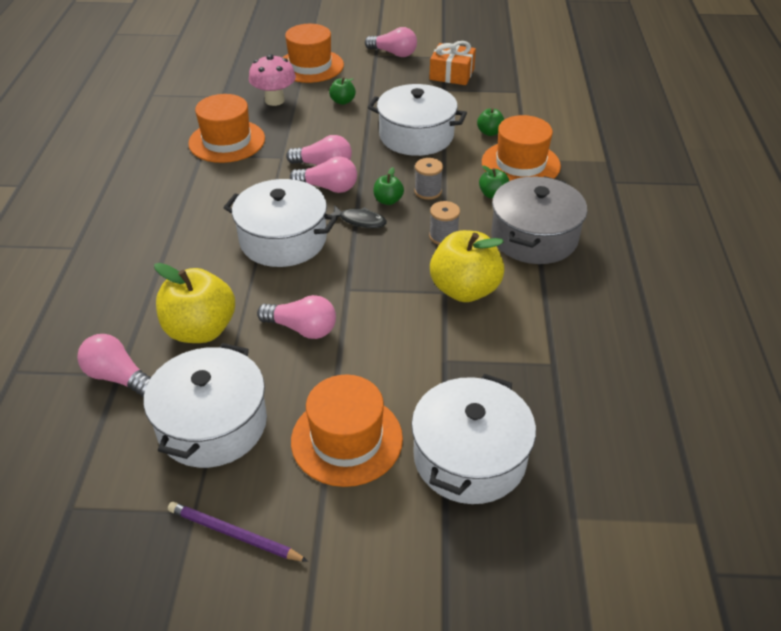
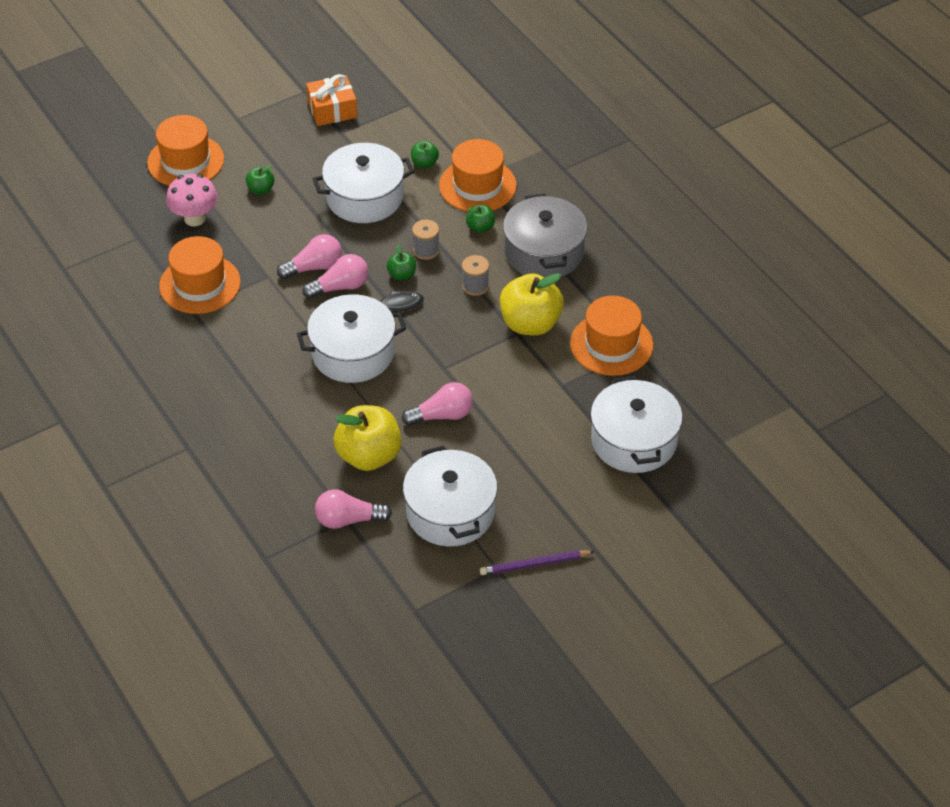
camera: 35 degrees left, 5 degrees up
orange hat [291,375,403,487] -> orange hat moved to [570,296,653,376]
pink light bulb [365,27,417,57] -> none

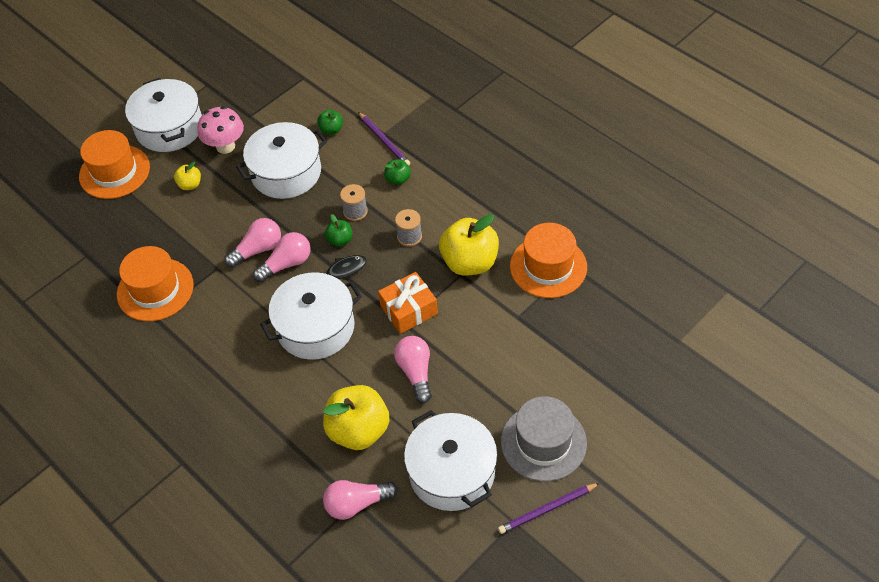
camera: 10 degrees left, 5 degrees up
pink mushroom [166,174,218,226] -> pink mushroom moved to [198,106,244,154]
green apple [246,165,275,194] -> yellow apple [174,162,201,190]
orange gift [306,74,357,126] -> orange gift moved to [378,272,438,334]
pink light bulb [402,382,473,426] -> pink light bulb turned 75 degrees counterclockwise [394,336,432,403]
orange hat [439,139,517,212] -> purple pencil [358,112,410,166]
grey pot [503,193,588,277] -> none
white pot [590,376,683,473] -> white pot moved to [125,78,202,152]
none -> grey hat [501,396,587,481]

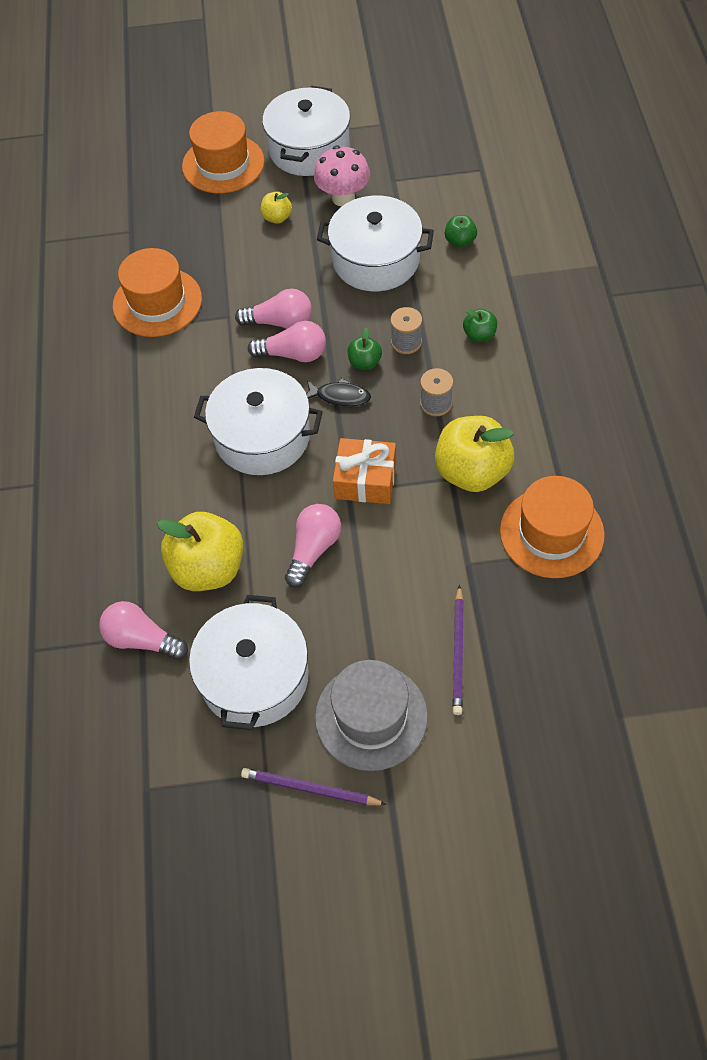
camera: 40 degrees right, 5 degrees up
purple pencil [358,112,410,166] -> purple pencil moved to [452,585,464,715]

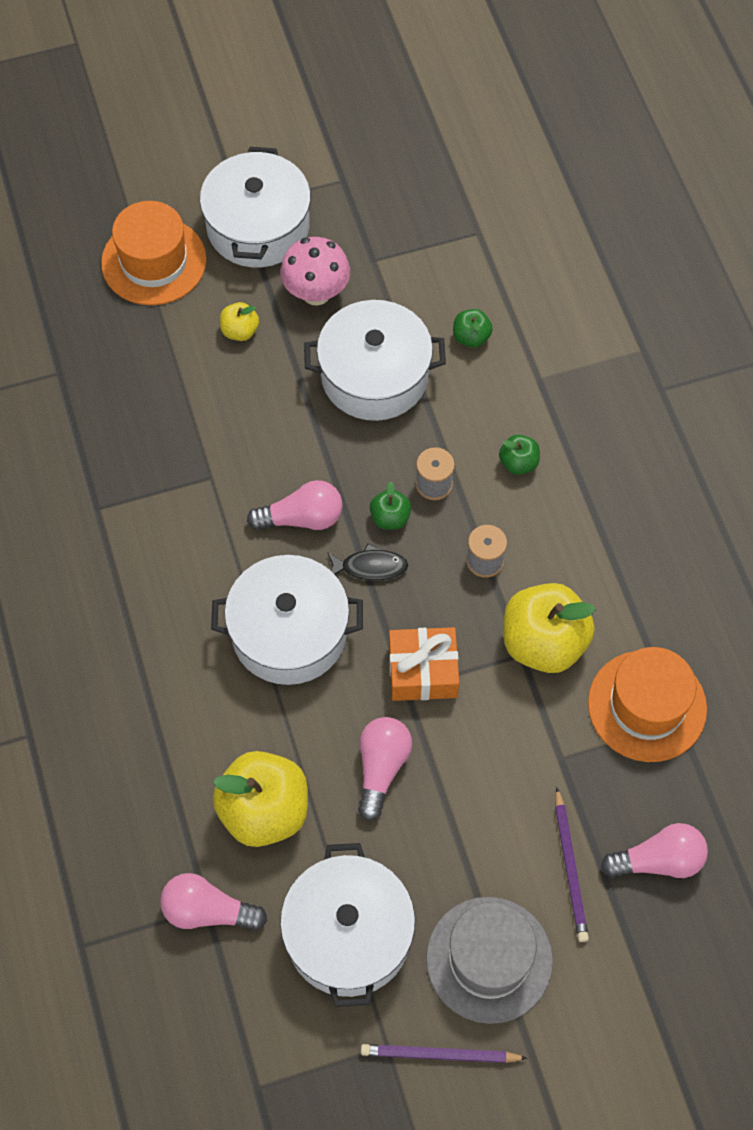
camera: 15 degrees left, 5 degrees up
orange hat [113,248,202,337] -> none
pink light bulb [235,289,312,329] -> pink light bulb moved to [601,823,708,878]

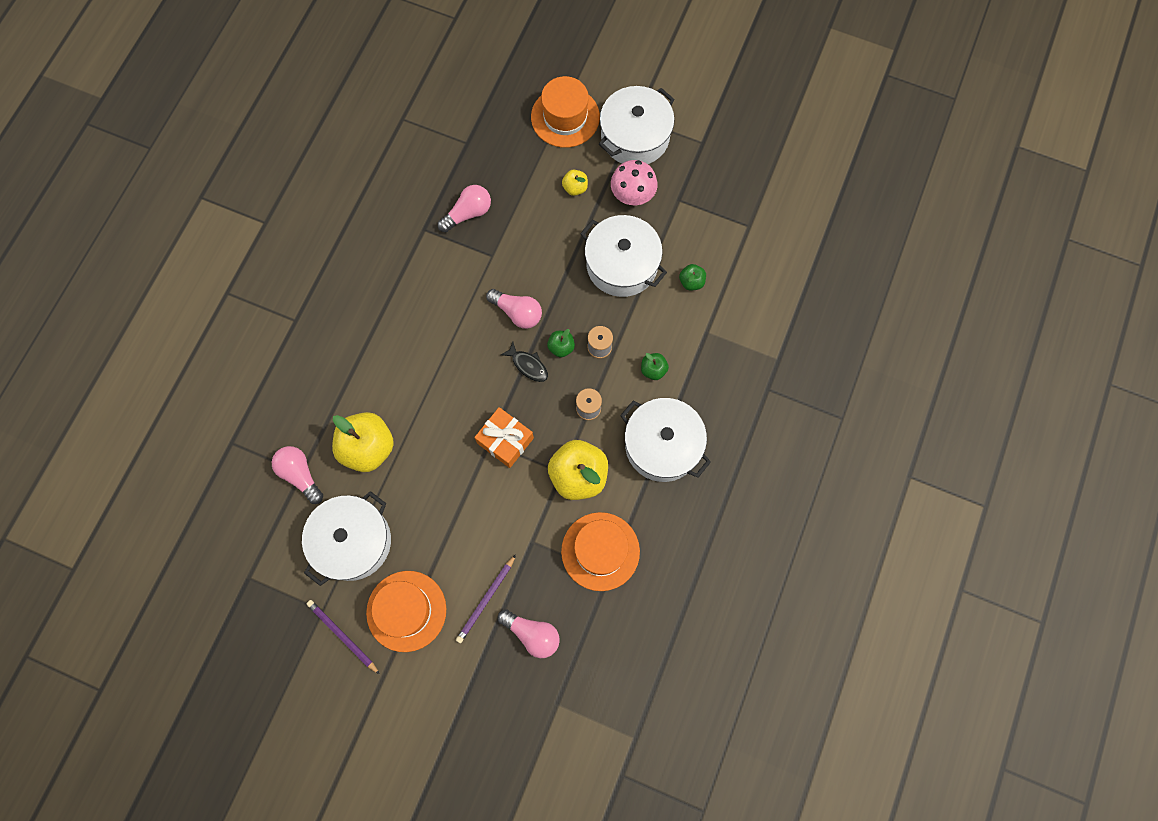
camera: 40 degrees right, 10 degrees up
white pot [211,555,363,685] -> white pot moved to [620,398,711,482]
pink light bulb [358,717,412,821] -> pink light bulb moved to [438,185,491,232]
grey hat [426,897,553,1024] -> orange hat [366,571,446,652]

